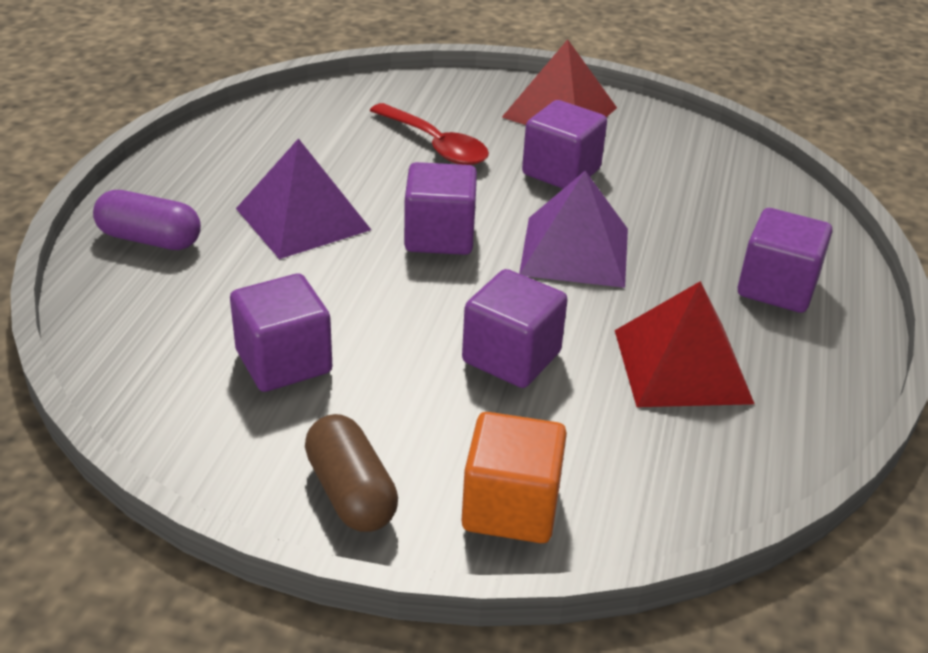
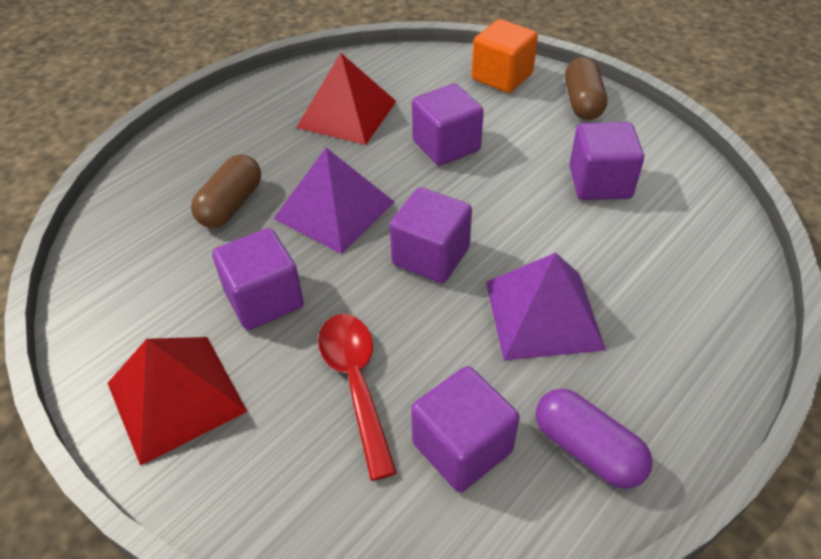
camera: 150 degrees left, 10 degrees up
purple capsule [93,190,201,250] -> purple capsule moved to [536,389,653,489]
purple cube [738,208,832,313] -> purple cube moved to [411,366,519,492]
none -> brown capsule [191,154,261,228]

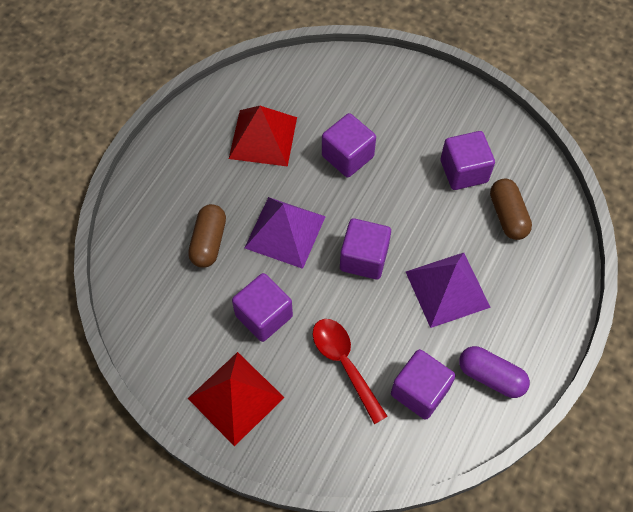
camera: 15 degrees left, 15 degrees up
orange cube [472,19,538,93] -> none
brown capsule [565,57,607,120] -> brown capsule moved to [490,178,532,240]

